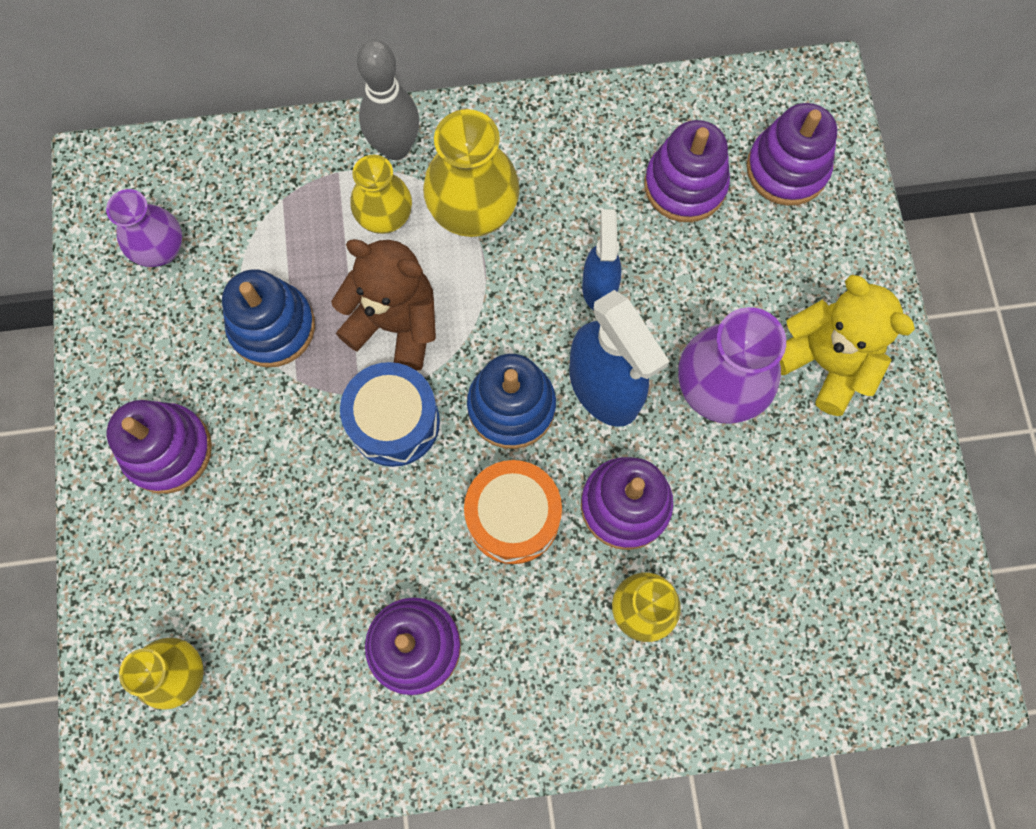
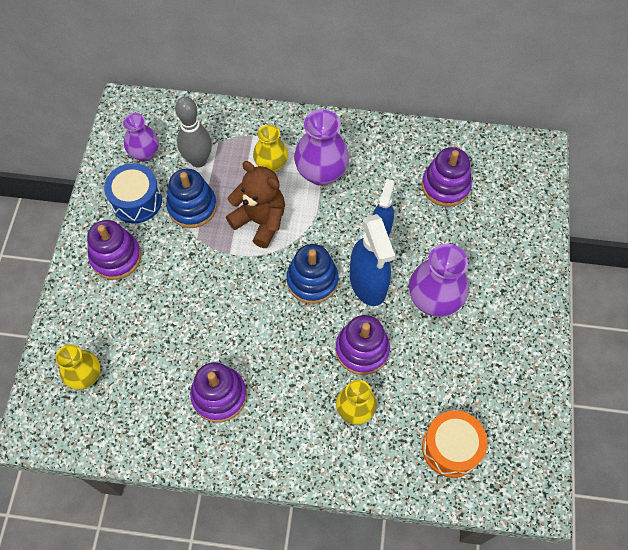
camera: 15 degrees right, 10 degrees down
blue drum [340,362,440,467] -> blue drum moved to [104,163,162,223]
grey bowling pin [357,39,420,160] -> grey bowling pin moved to [175,97,212,168]
yellow vase [423,109,520,237] -> purple vase [294,110,349,186]
orange drum [464,460,562,564] -> orange drum moved to [422,410,488,478]
purple stacking toy [746,103,837,206] -> none
yellow teddy bear [780,275,915,416] -> none

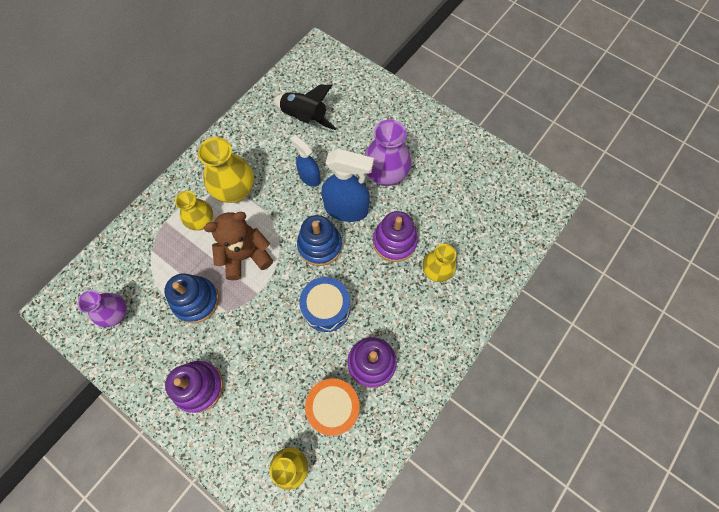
camera: 60 degrees left, 5 degrees up
blue drum [104,163,162,223] -> blue drum moved to [299,277,350,332]
grey bowling pin [175,97,212,168] -> none
purple vase [294,110,349,186] -> yellow vase [198,137,254,203]
purple stacking toy [422,147,472,207] -> black rocket [274,85,336,130]
orange drum [422,410,488,478] -> orange drum moved to [305,378,360,436]

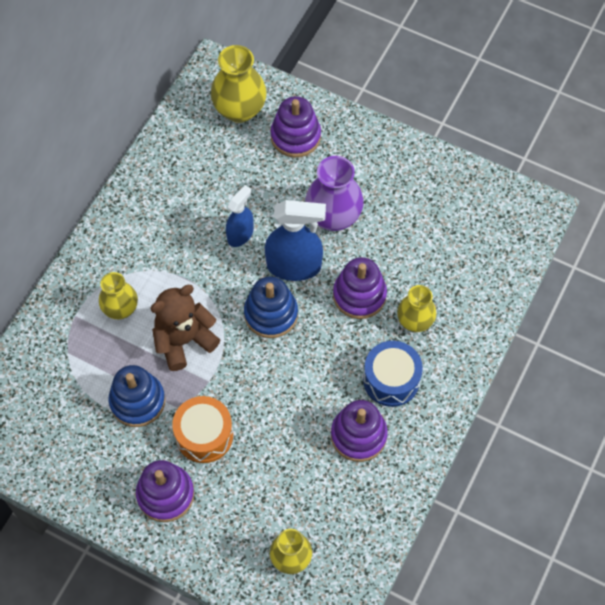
camera: 10 degrees left, 5 degrees down
purple vase [78,290,127,327] -> none
yellow vase [198,137,254,203] -> yellow vase moved to [211,45,267,123]
black rocket [274,85,336,130] -> none
blue spray bottle [290,135,321,187] -> blue spray bottle turned 90 degrees clockwise [226,185,254,247]
blue drum [299,277,350,332] -> blue drum moved to [363,341,423,407]
orange drum [305,378,360,436] -> orange drum moved to [172,396,233,463]
none -> purple stacking toy [271,96,321,158]

